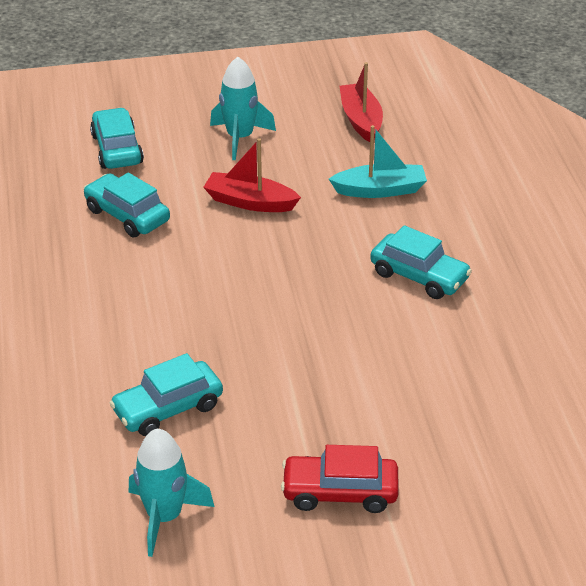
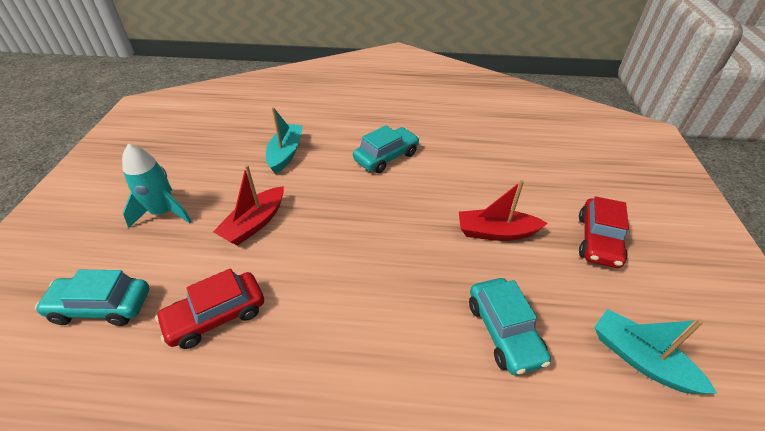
camera: 75 degrees left, 5 degrees up
turquoise car [83,172,170,237] -> red car [155,268,264,349]
turquoise rocket [129,429,214,557] -> turquoise boat [594,309,717,394]
red boat [339,62,383,142] -> red boat moved to [459,180,548,241]

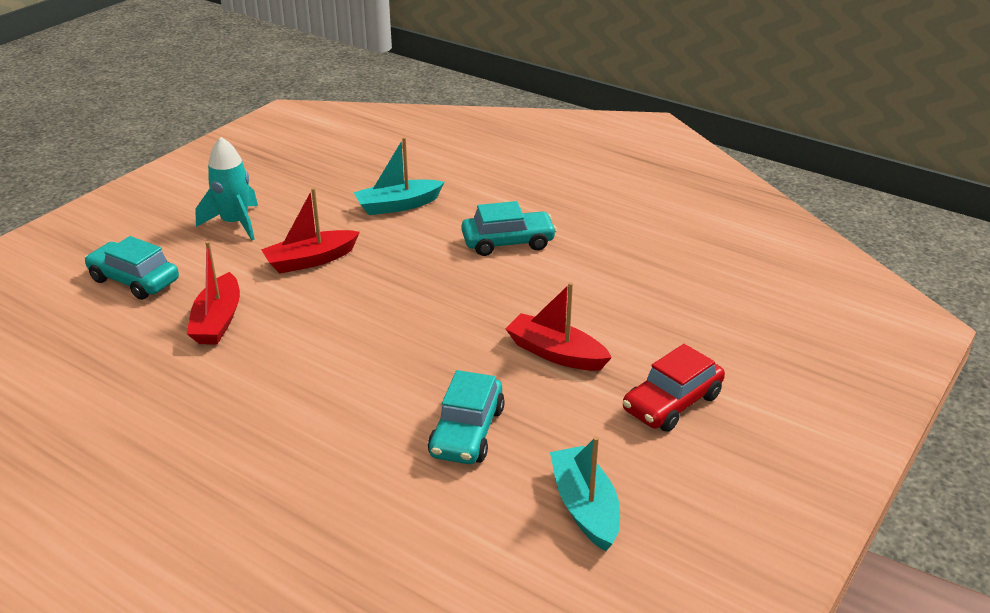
camera: 30 degrees right, 10 degrees down
red car [155,268,264,349] -> red boat [187,241,240,345]
turquoise boat [266,107,303,174] -> turquoise boat turned 150 degrees counterclockwise [354,137,445,215]

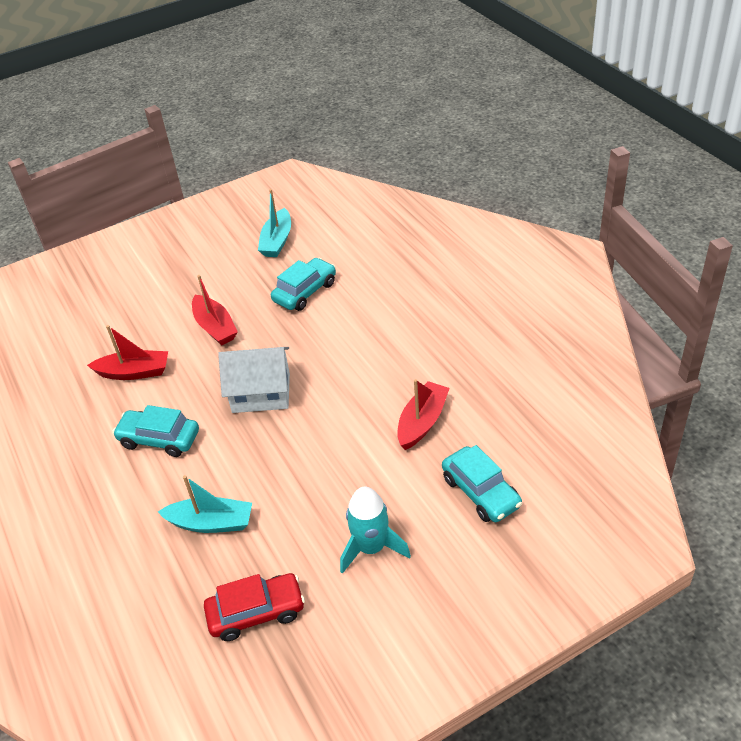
camera: 150 degrees left, 10 degrees up
red boat [261,188,360,273] -> red boat moved to [87,325,168,380]
red car [623,344,725,432] -> red car moved to [204,573,305,641]
none -> white house [218,347,290,413]

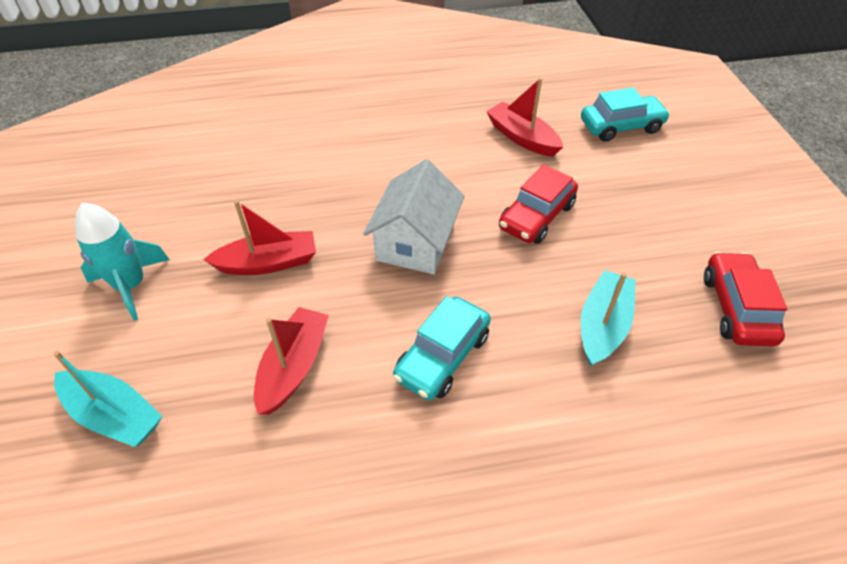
camera: 75 degrees left, 5 degrees up
turquoise boat [258,189,291,257] -> turquoise boat moved to [53,351,163,447]
turquoise car [271,258,336,311] -> none
turquoise rocket [340,487,411,574] -> turquoise rocket moved to [75,203,170,321]
none -> red car [499,165,578,244]

